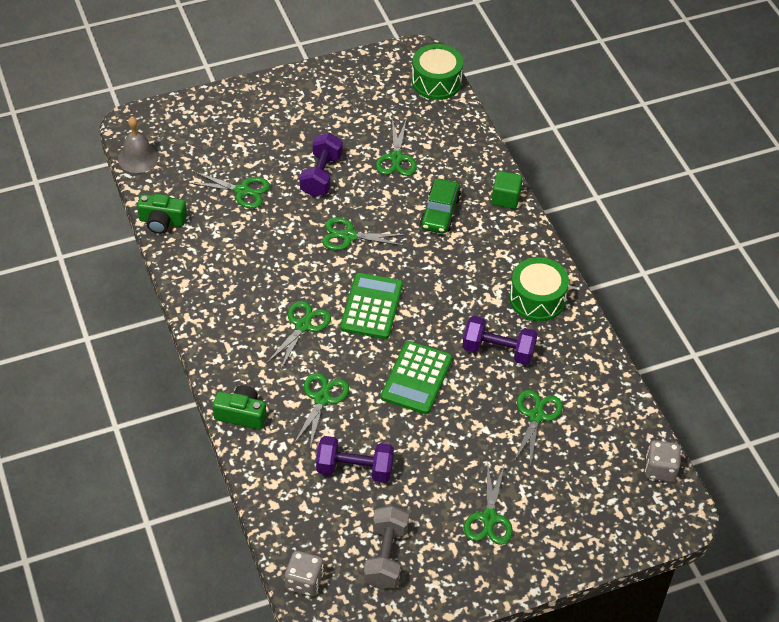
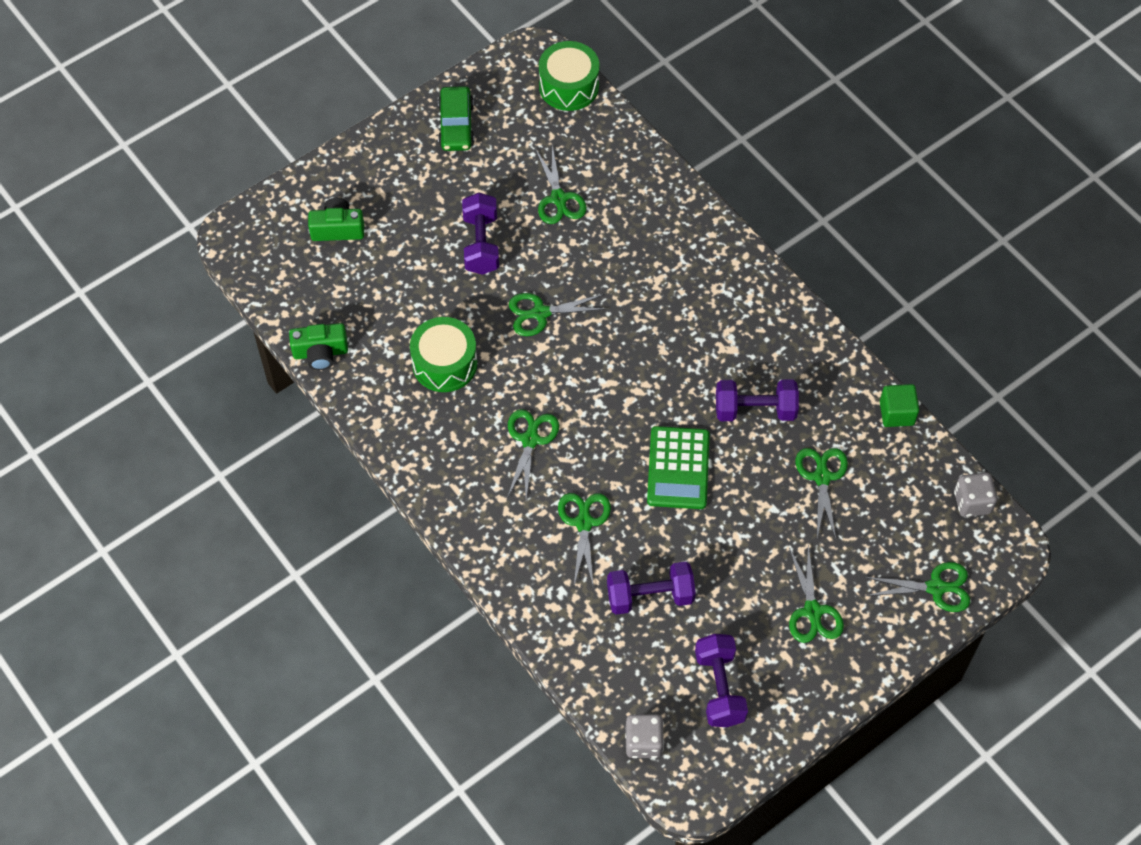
camera: 15 degrees left, 10 degrees up
grey bell [118,116,159,173] -> none
green scissors [188,171,270,208] -> green scissors moved to [864,562,970,612]
green camera [213,385,267,430] -> green camera moved to [308,198,364,241]
green calculator [340,273,403,339] -> none
grey dumbbell [364,506,409,589] -> purple dumbbell [695,634,748,727]
green car [420,179,461,234] -> green car moved to [438,86,474,151]
green cube [491,171,523,209] -> green cube moved to [880,384,919,427]
green drum [509,257,569,321] -> green drum moved to [410,317,477,392]

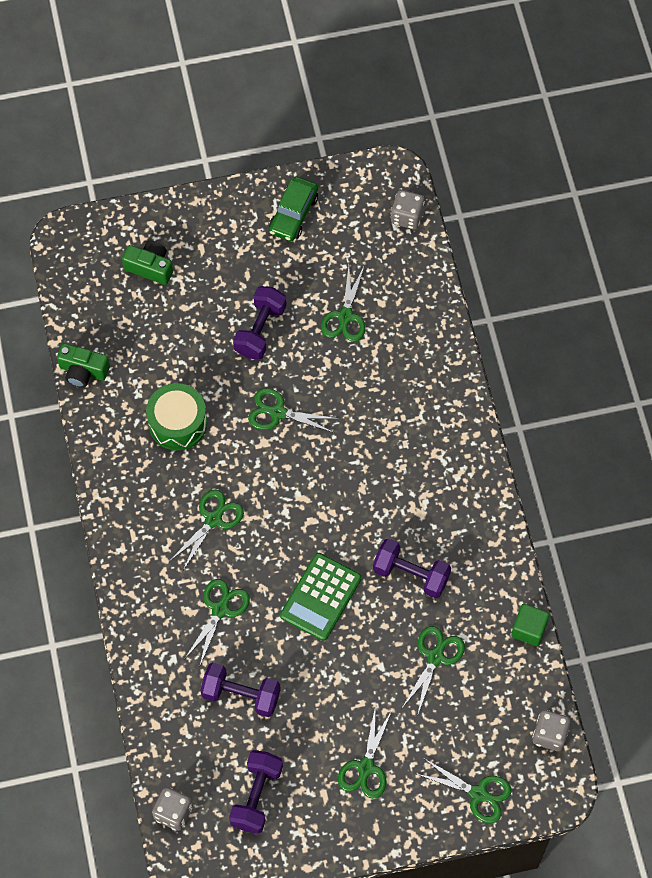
camera: 25 degrees right, 5 degrees up
green drum [539,41,600,111] -> grey dice [391,190,425,229]

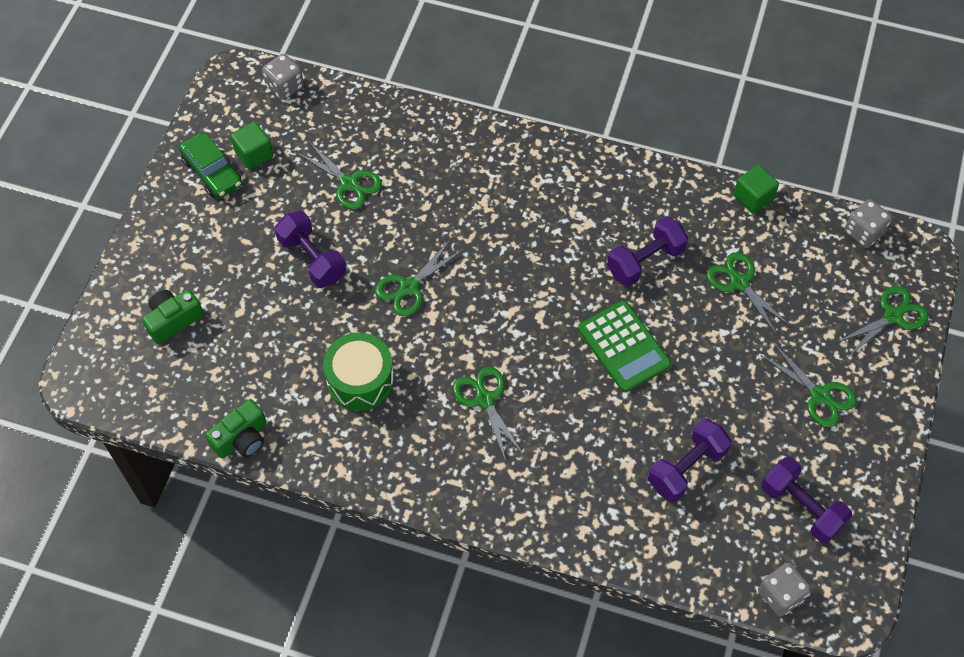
camera: 60 degrees left, 5 degrees down
green scissors [185,579,250,668] -> none
none -> green cube [231,122,273,170]

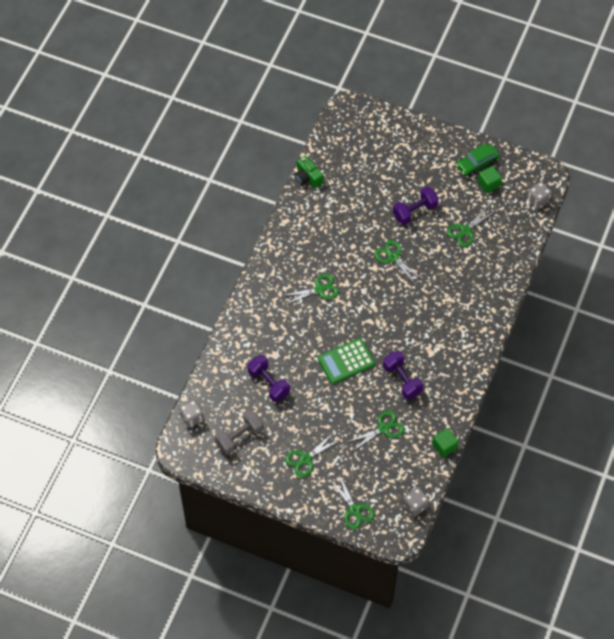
camera: 95 degrees right, 0 degrees up
green camera [142,289,204,344] -> none
green drum [323,333,394,411] -> none
purple dumbbell [761,457,852,544] -> grey dumbbell [215,410,263,454]

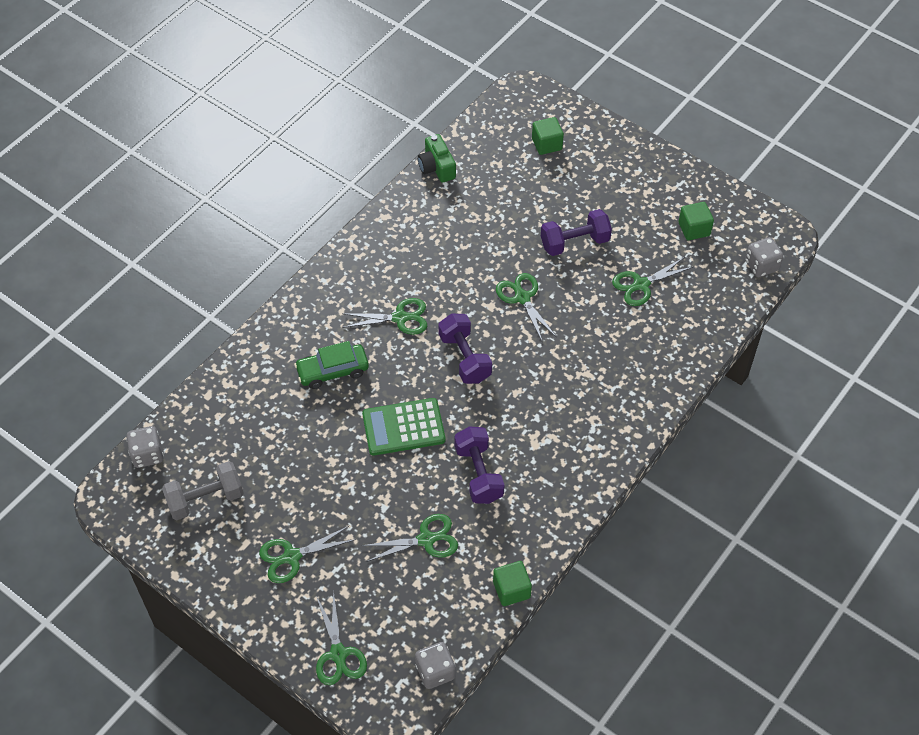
camera: 15 degrees right, 5 degrees down
purple dumbbell [247,355,290,402] -> purple dumbbell moved to [438,314,492,384]
green car [456,143,500,177] -> green car moved to [294,341,369,389]
none -> green cube [532,117,564,155]

